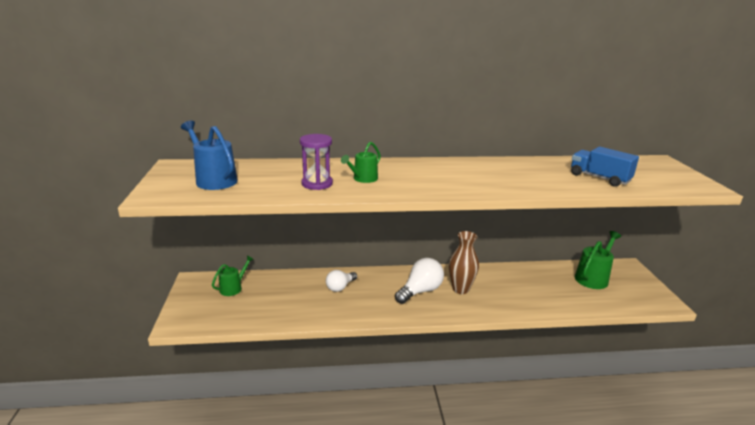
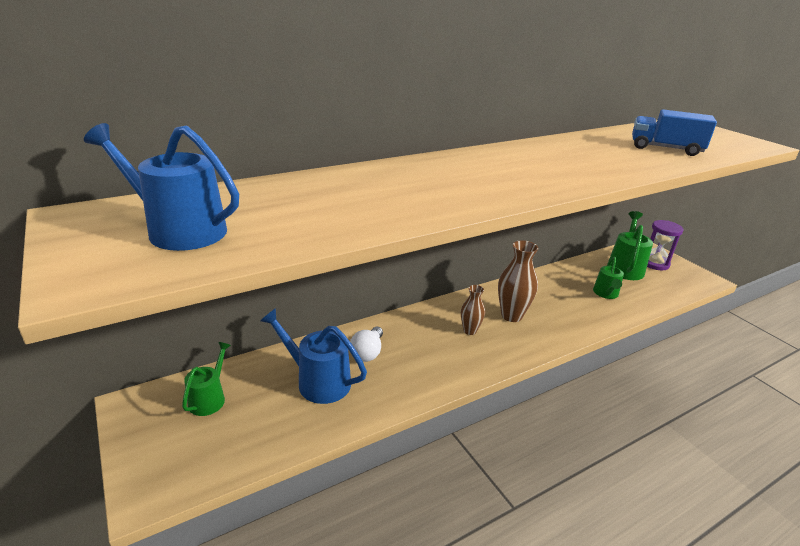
camera: 25 degrees left, 5 degrees up
purple hourglass [300,134,333,190] -> purple hourglass moved to [647,220,684,270]
green watering can [341,142,381,183] -> green watering can moved to [593,257,624,299]
white light bulb [395,258,444,304] -> brown vase [461,285,485,335]
none -> blue watering can [260,308,367,404]

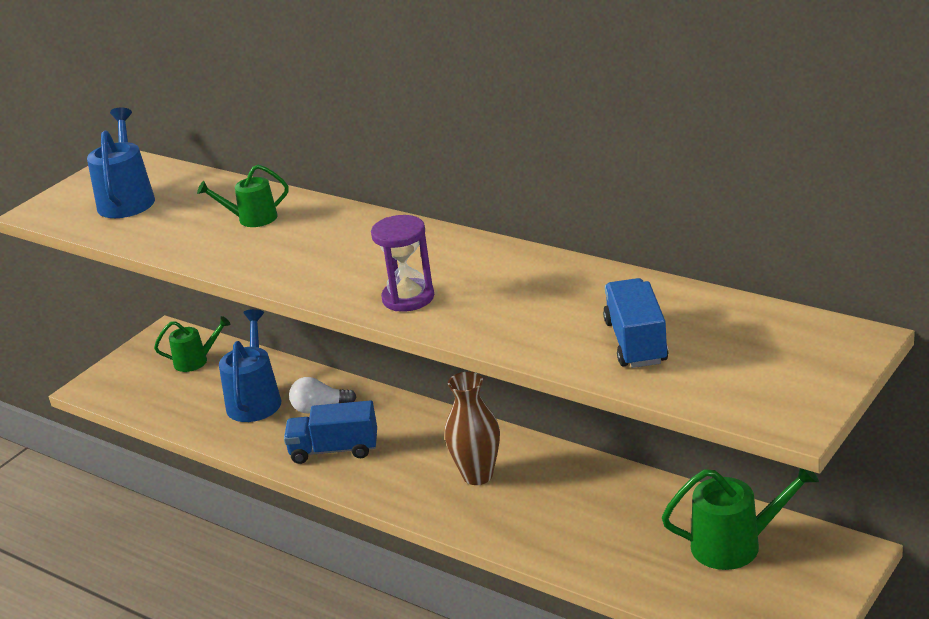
camera: 70 degrees right, 0 degrees up
brown vase [461,285,485,335] -> none
green watering can [593,257,624,299] -> green watering can moved to [197,165,288,227]
purple hourglass [647,220,684,270] -> purple hourglass moved to [371,215,434,312]
none -> blue truck [284,400,377,464]

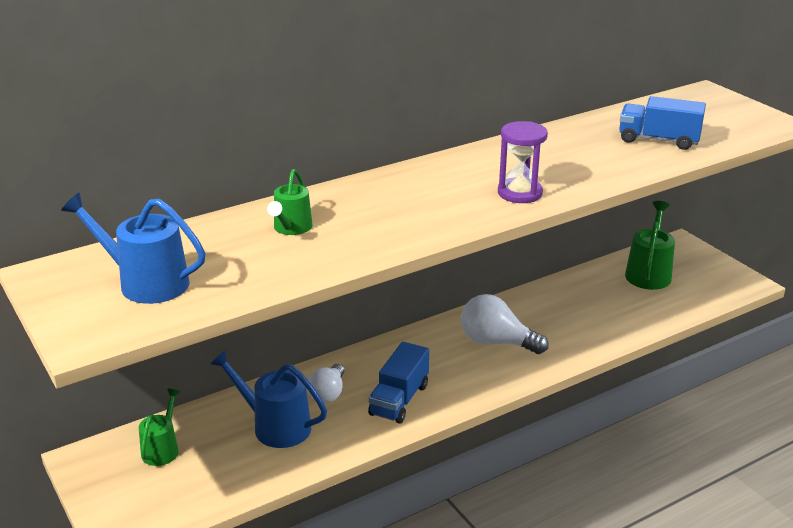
camera: 70 degrees left, 0 degrees up
brown vase [445,372,500,485] -> white light bulb [461,294,548,354]

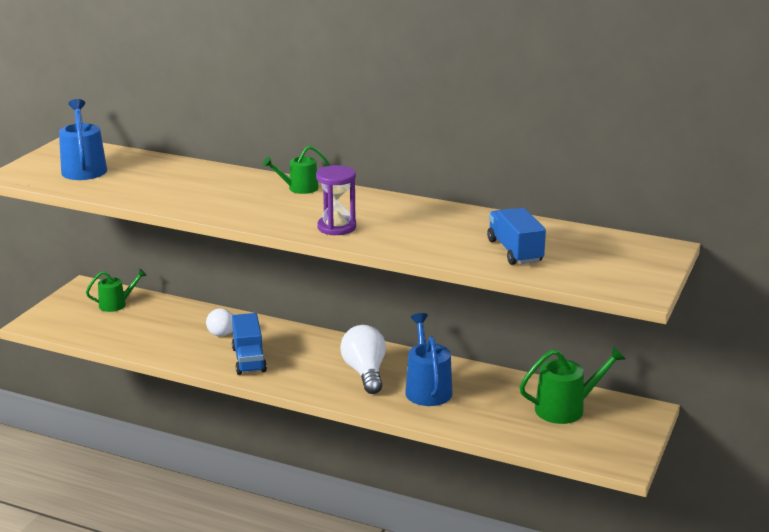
camera: 55 degrees right, 5 degrees down
blue watering can [210,350,327,448] -> blue watering can moved to [405,313,452,406]
green watering can [267,169,313,235] -> green watering can moved to [263,146,329,194]
blue truck [368,342,429,424] -> blue truck turned 90 degrees counterclockwise [232,313,267,375]

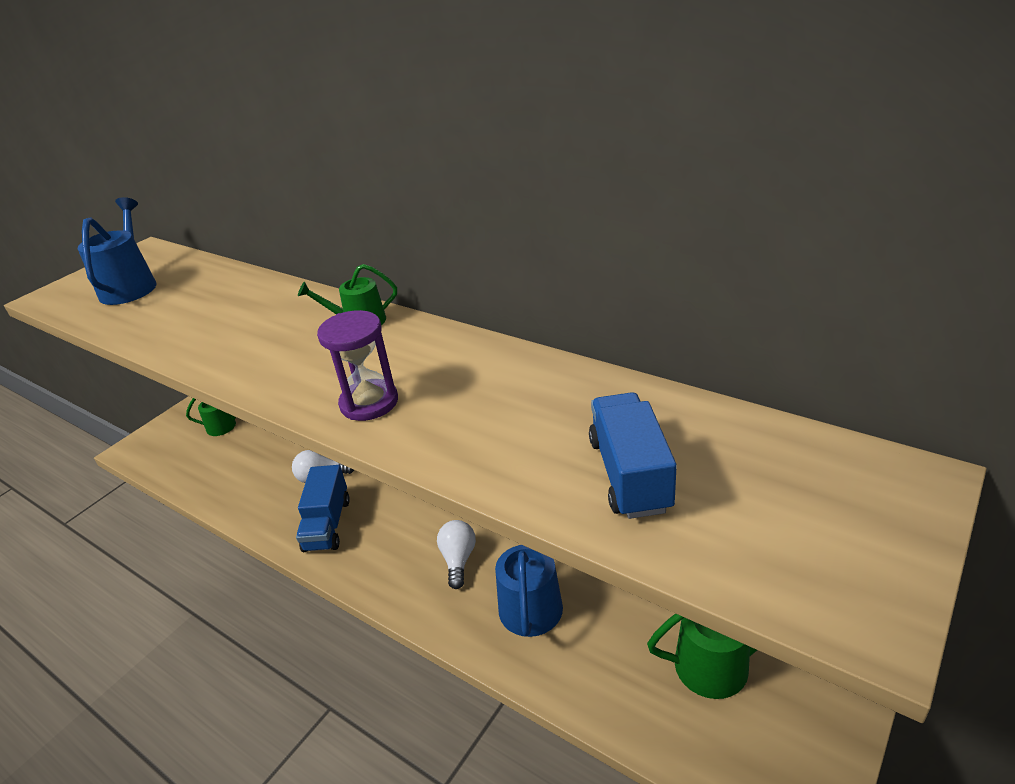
camera: 15 degrees right, 10 degrees up
white light bulb [340,325,386,394] -> white light bulb [437,520,476,589], size x0.65

